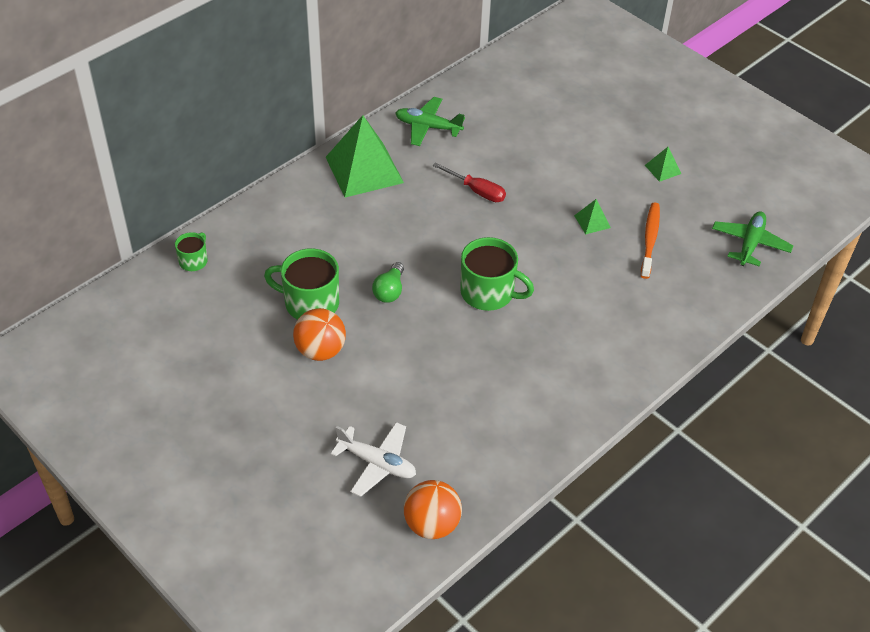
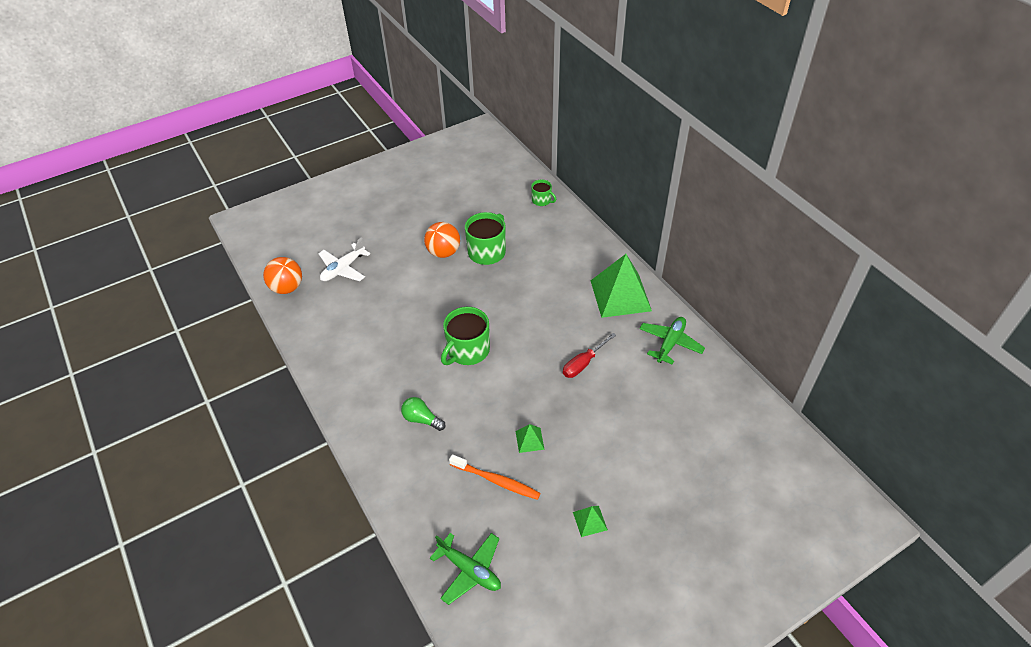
camera: 105 degrees right, 0 degrees up
green light bulb [372,262,404,303] -> green light bulb moved to [401,397,446,431]

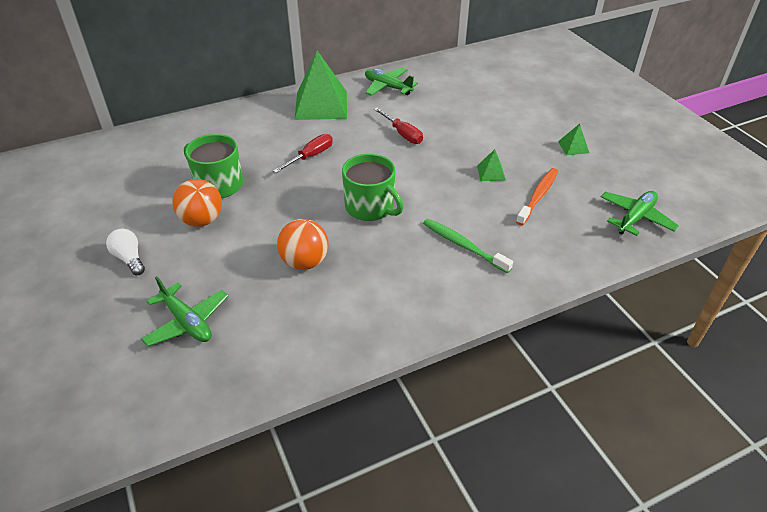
camera: 85 degrees left, 5 degrees down
orange ball [263,257,302,294] -> orange ball moved to [277,219,329,270]
white plane [318,237,371,281] -> green plane [141,276,228,347]
green light bulb [401,397,446,431] -> green toothbrush [423,219,513,273]
green mug [531,180,556,206] -> none
none -> white light bulb [106,229,145,275]
none -> red screwdriver [273,134,333,173]

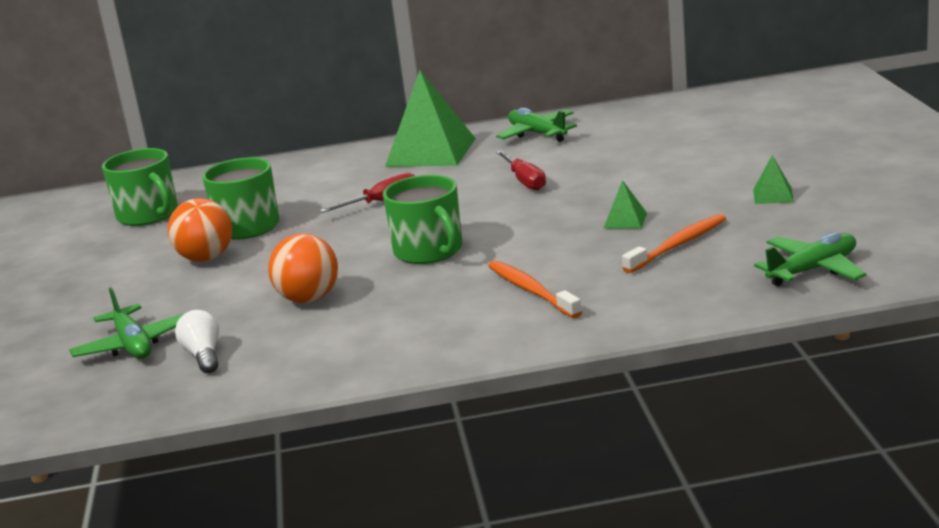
camera: 20 degrees right, 20 degrees down
white light bulb [106,229,145,275] -> white light bulb moved to [175,310,219,373]
green toothbrush [423,219,513,273] -> orange toothbrush [488,261,582,318]
none -> green mug [102,148,178,226]

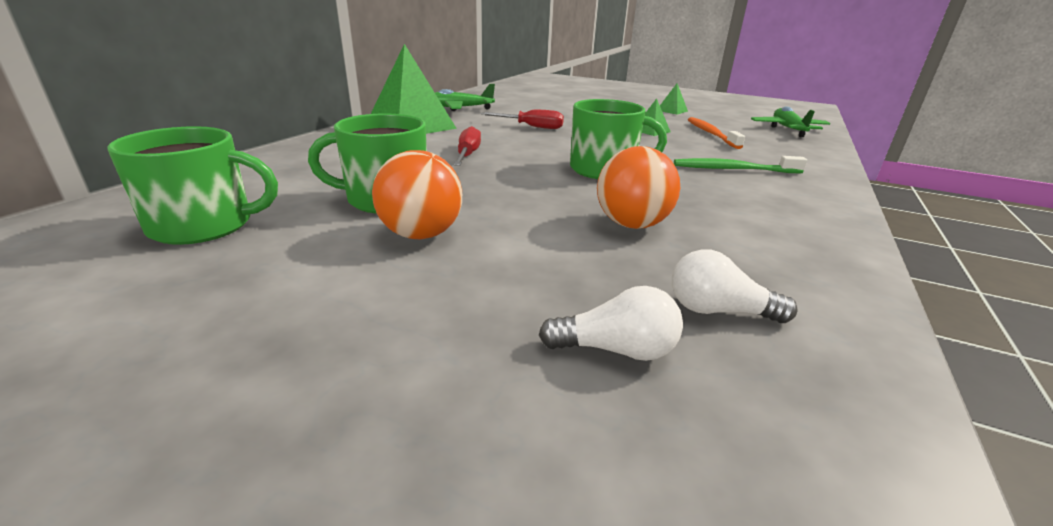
camera: 60 degrees left, 5 degrees up
green plane [69,287,185,359] -> white light bulb [539,286,683,361]
orange toothbrush [488,261,582,318] -> green toothbrush [674,156,807,173]

